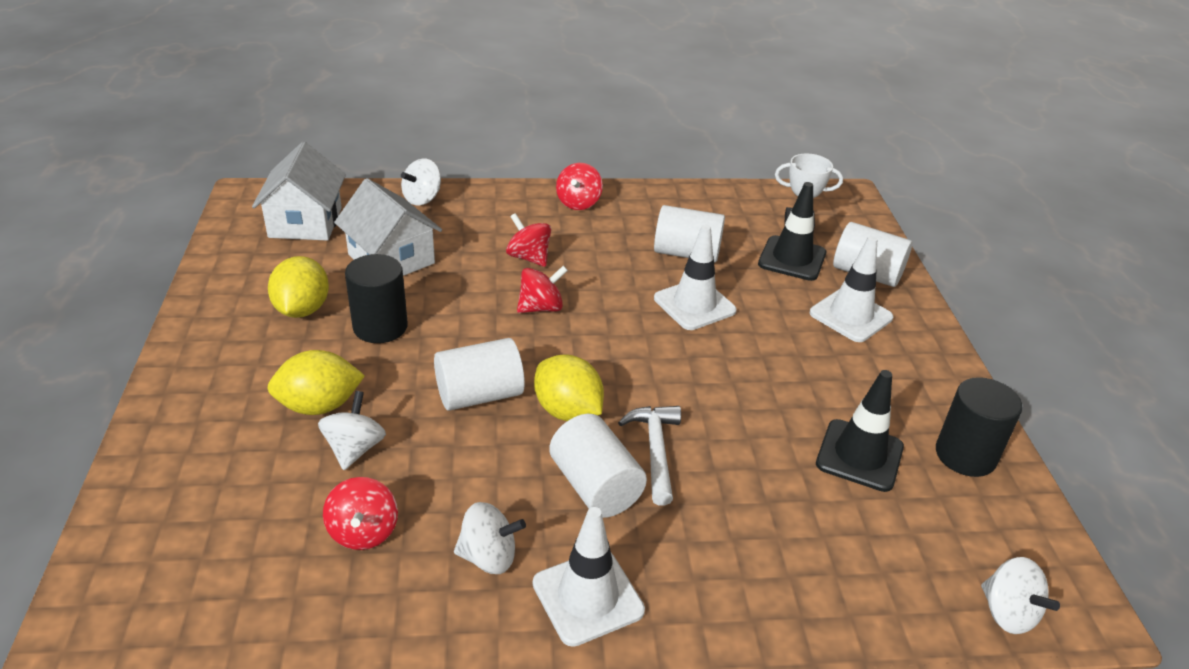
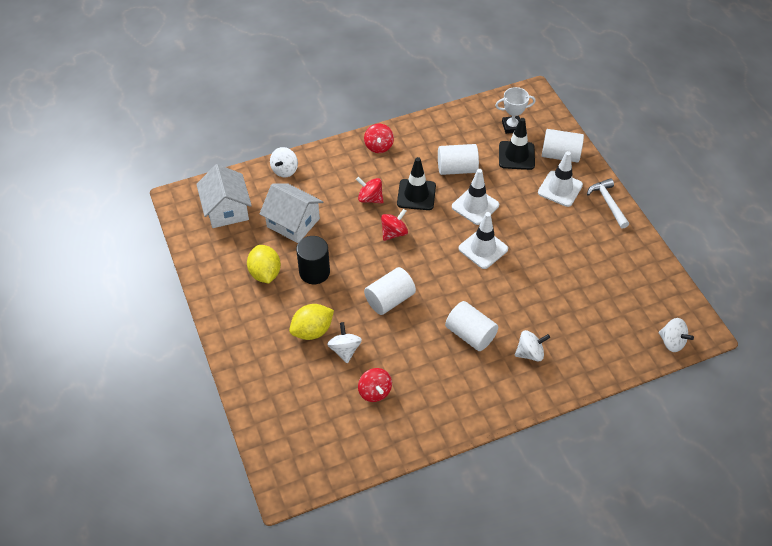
camera: 15 degrees left, 15 degrees up
white spinning top [454,502,526,574] -> white spinning top moved to [515,330,550,361]
white traffic cone [533,507,645,647] -> white traffic cone moved to [459,212,508,269]
yellow lemon [534,354,604,421] -> none
white hammer [618,406,681,506] -> white hammer moved to [587,178,629,229]
black traffic cone [816,370,904,492] -> black traffic cone moved to [397,157,436,210]
black cylinder [936,377,1023,477] -> none

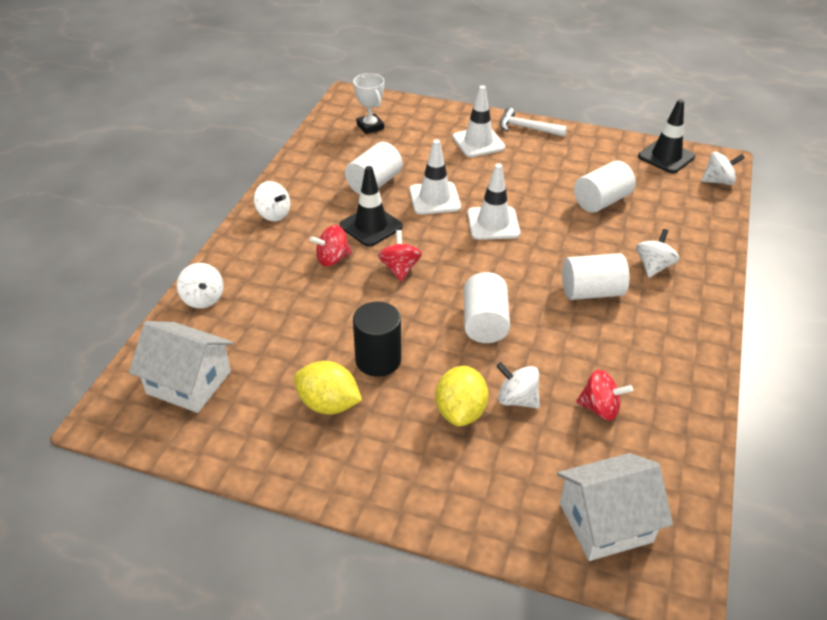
camera: 50 degrees left, 10 degrees down
white house [259,183,323,243] -> white house moved to [557,453,673,561]
red spinning top [364,124,394,153] -> white spinning top [254,181,290,221]
white trophy [495,87,536,134] -> white trophy turned 60 degrees counterclockwise [353,73,384,134]
black traffic cone [499,118,535,170] -> black traffic cone moved to [638,99,695,173]
white cylinder [542,129,584,163] -> white cylinder moved to [574,161,636,213]

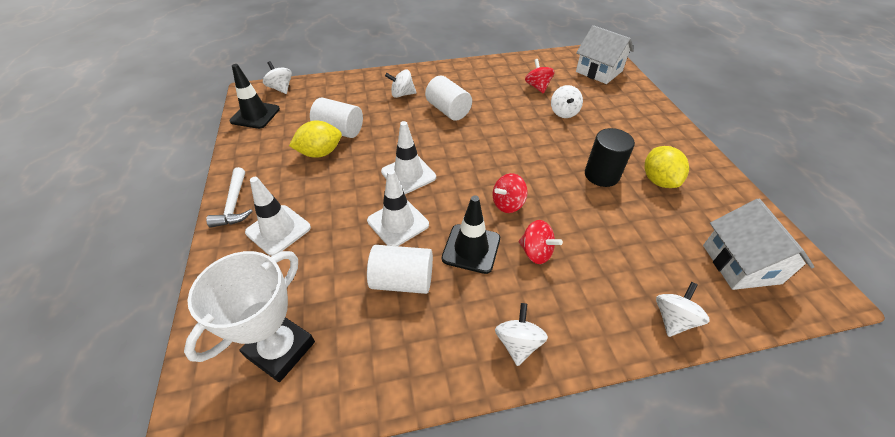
camera: 120 degrees left, 5 degrees up
white trophy [353,73,384,134] -> white trophy [184,251,315,382], size x1.61
yellow lemon [435,366,489,426] -> yellow lemon moved to [289,121,342,158]
white cylinder [464,272,510,343] -> none

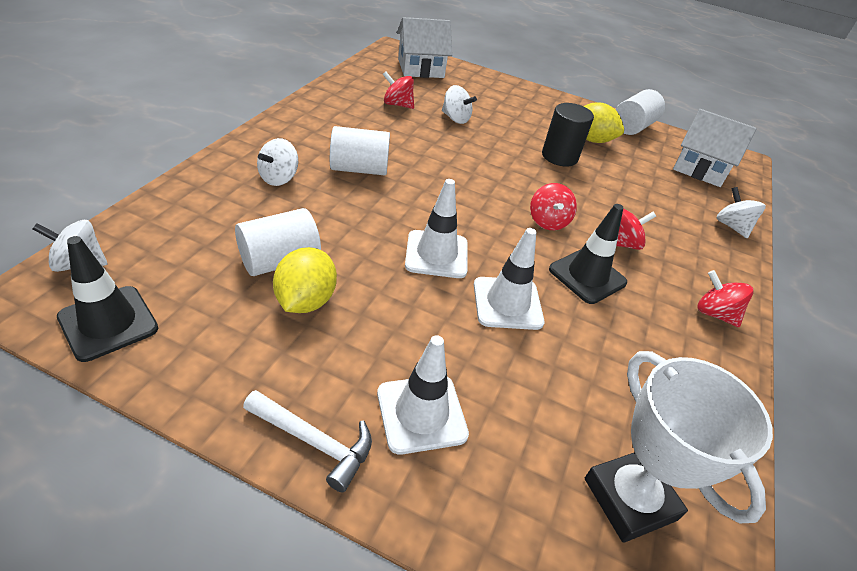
camera: 60 degrees left, 5 degrees down
white cylinder [367,245,433,294] -> white cylinder moved to [615,89,665,135]
white spinning top [495,303,548,366] -> red spinning top [697,270,753,327]

